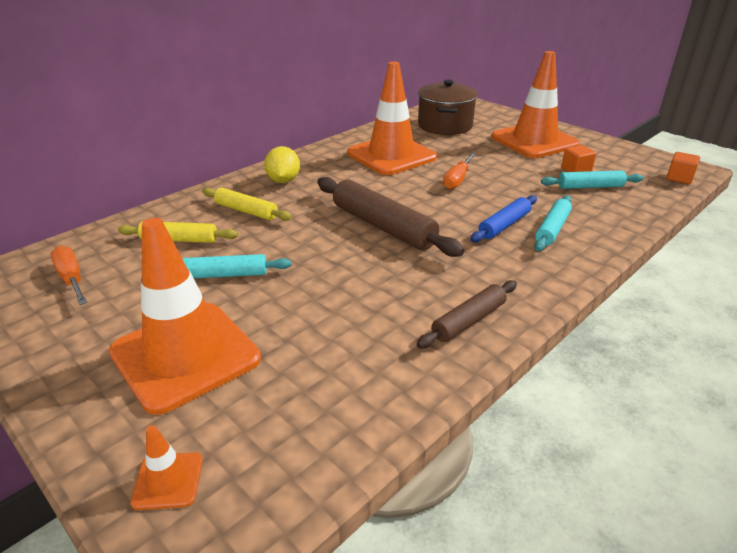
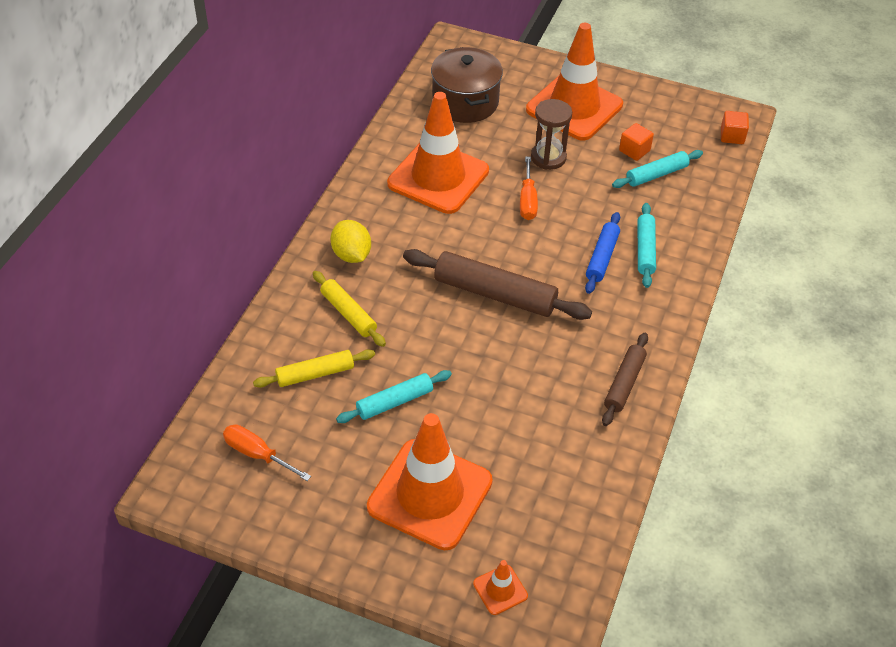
camera: 25 degrees left, 15 degrees up
yellow rolling pin [202,188,292,221] -> yellow rolling pin turned 45 degrees clockwise [313,271,386,347]
none -> brown hourglass [531,99,572,170]

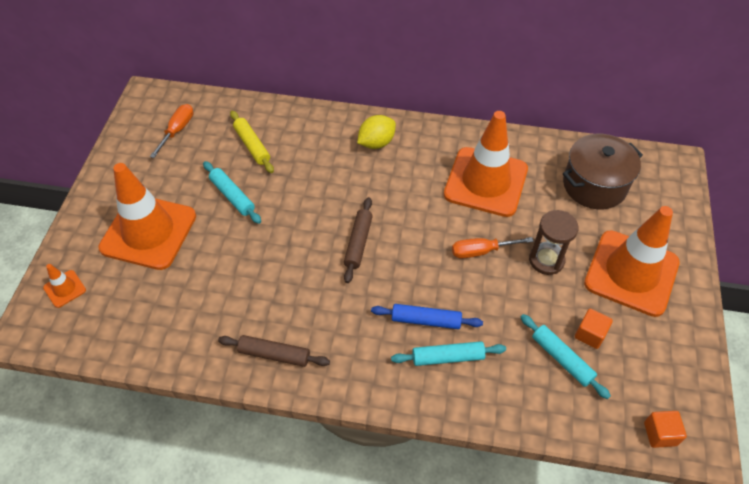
camera: 80 degrees right, 5 degrees up
yellow rolling pin [313,271,386,347] -> none
brown rolling pin [403,249,592,320] -> brown rolling pin [344,197,373,283], size x0.59

